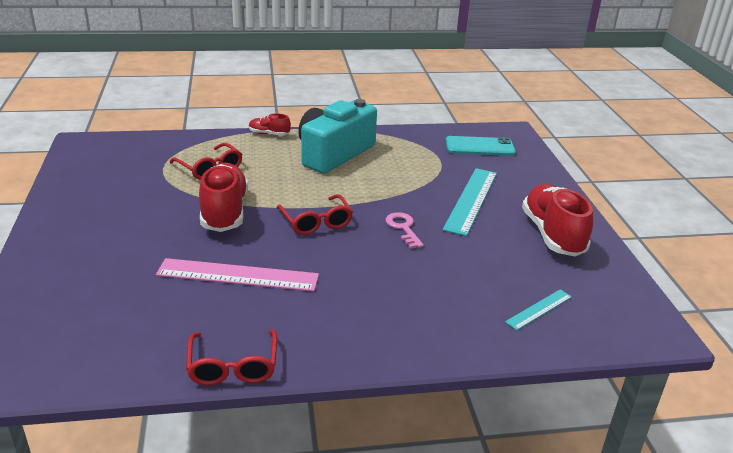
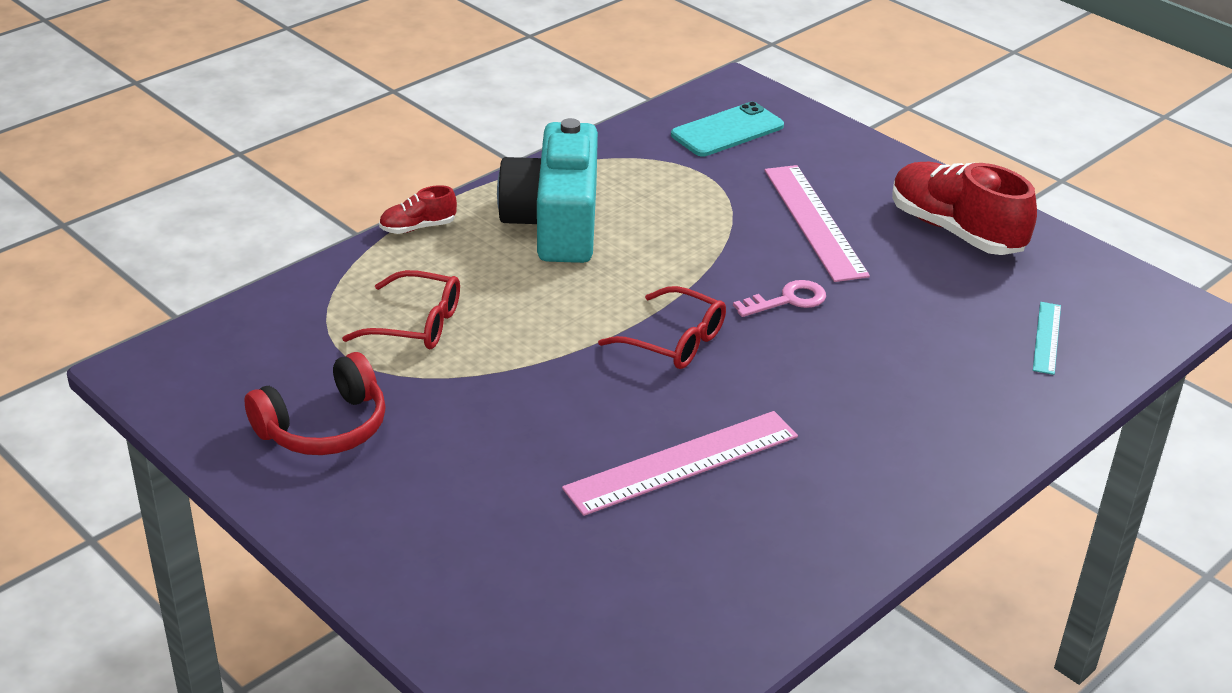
camera: 35 degrees left, 5 degrees up
red glasses [186,329,277,385] -> none
red shoe [199,163,248,232] -> none
pink key [385,212,424,249] -> pink key turned 120 degrees clockwise [733,280,826,317]
turquoise ruler [442,168,497,236] -> pink ruler [765,165,870,282]
none -> red headphones [244,352,386,455]

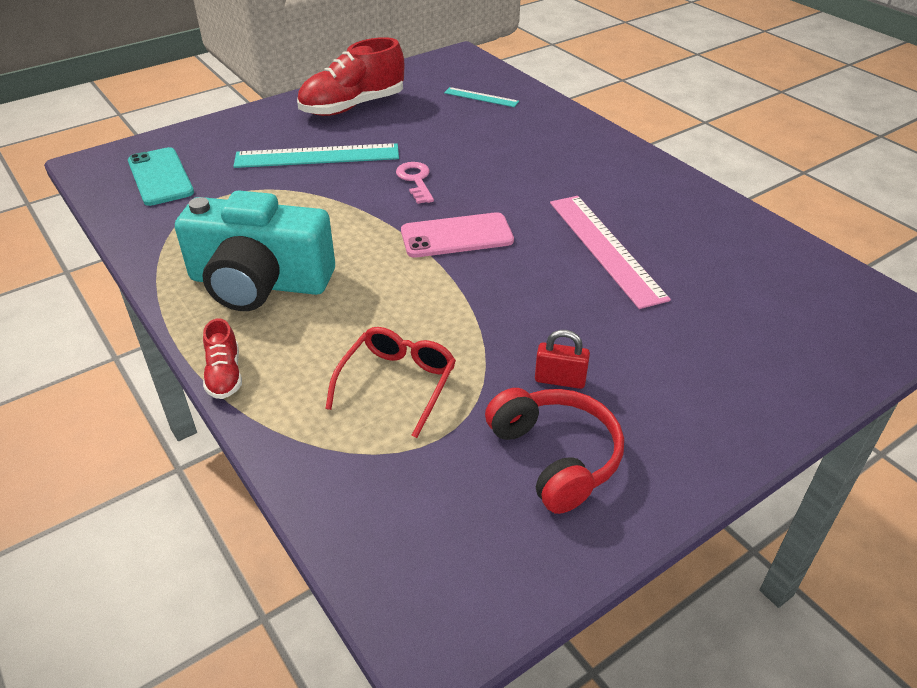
camera: 80 degrees left, 5 degrees up
red glasses [598,286,726,369] -> pink phone [401,212,514,258]
pink ruler [765,165,870,282] -> turquoise ruler [233,143,399,168]
none -> red padlock [535,330,590,389]

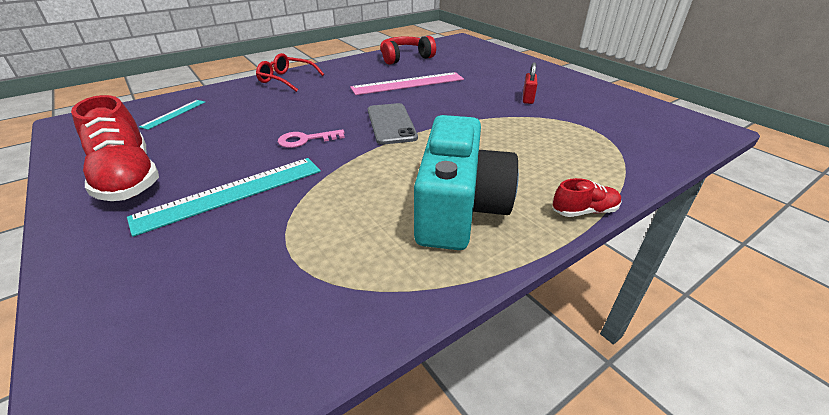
camera: 90 degrees left, 5 degrees down
turquoise phone [128,147,194,206] -> none
turquoise ruler [233,143,399,168] -> turquoise ruler turned 60 degrees clockwise [127,158,321,237]
red glasses [325,327,456,438] -> red glasses moved to [256,53,324,92]
pink phone [401,212,514,258] -> grey phone [368,103,418,145]
red headphones [485,388,624,514] -> red headphones moved to [380,36,436,65]

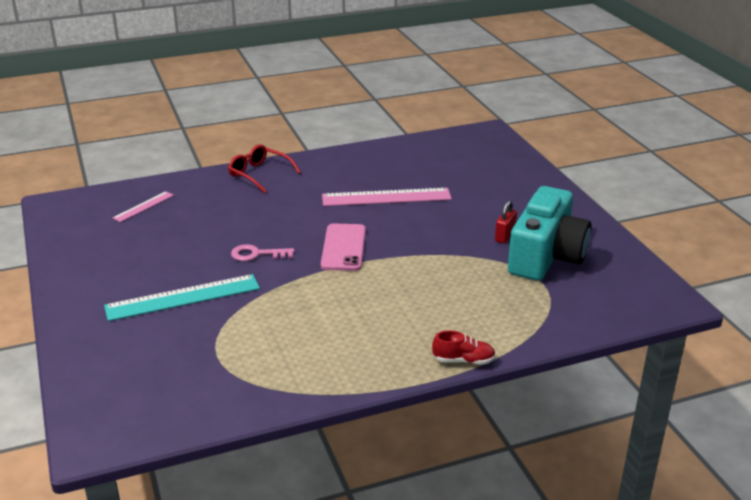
camera: 15 degrees right, 5 degrees down
red shoe [71,95,159,201] -> none
turquoise ruler [139,100,205,130] -> pink ruler [113,191,174,222]
grey phone [368,103,418,145] -> pink phone [321,224,366,271]
red headphones [380,36,436,65] -> none
turquoise camera [414,115,519,250] -> turquoise camera moved to [508,186,592,281]

